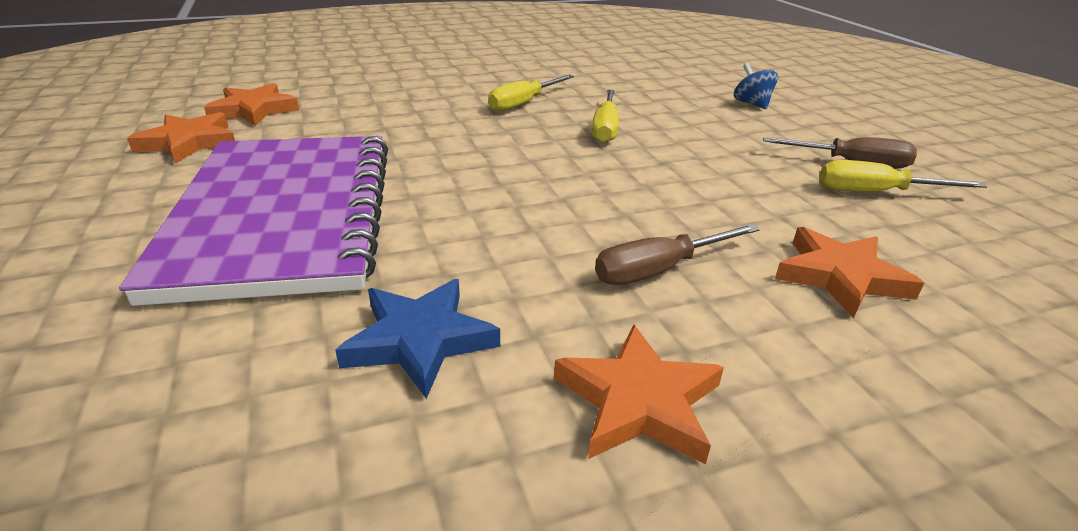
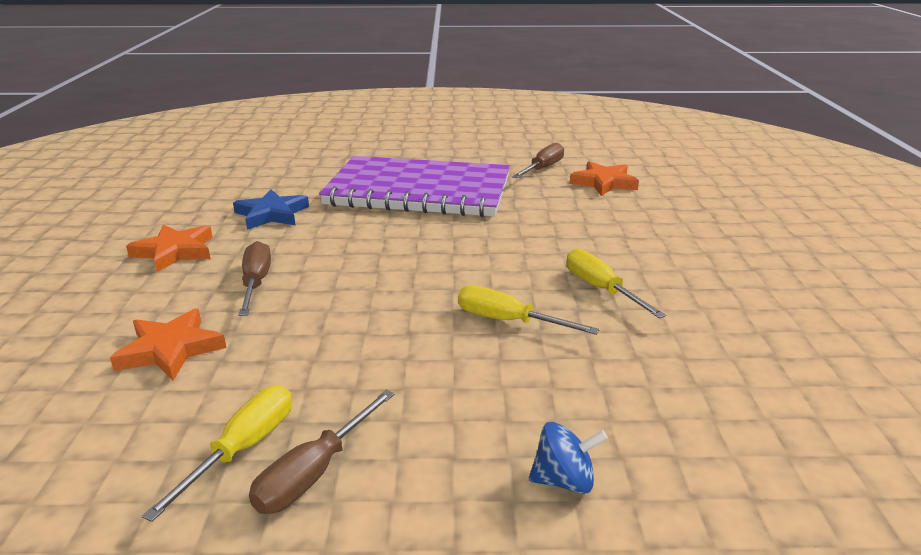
camera: 110 degrees right, 5 degrees down
orange star [127,112,235,164] -> brown screwdriver [512,143,564,178]

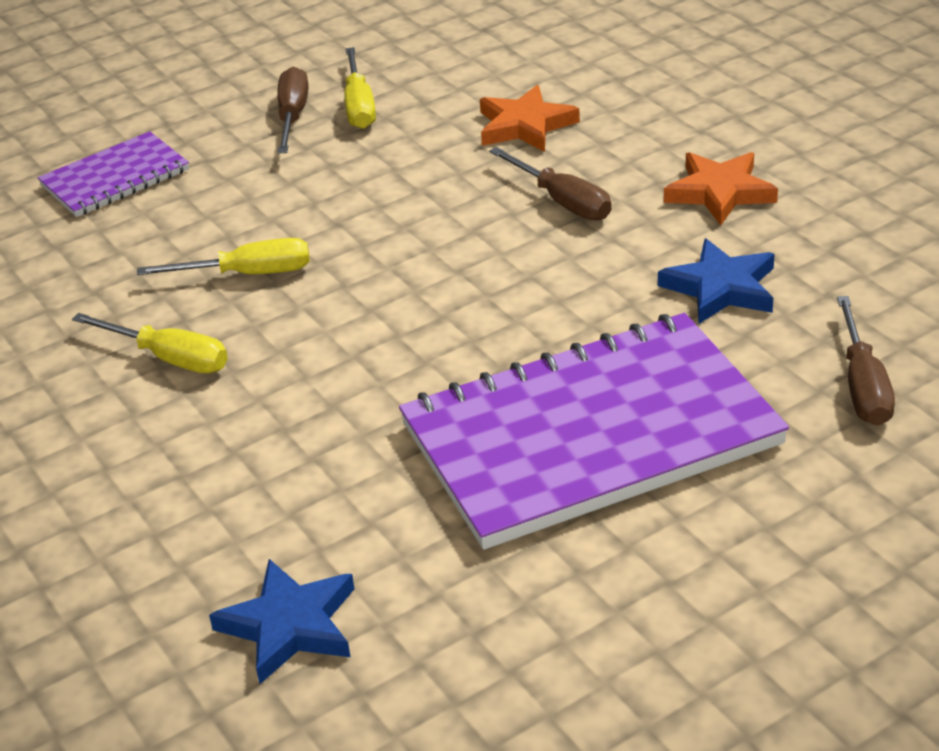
camera: 150 degrees right, 10 degrees up
brown screwdriver [512,143,564,178] -> brown screwdriver moved to [837,296,895,426]
blue spinning top [529,422,608,494] -> purple notebook [38,131,189,217]
orange star [570,161,639,196] -> blue star [209,559,355,684]

